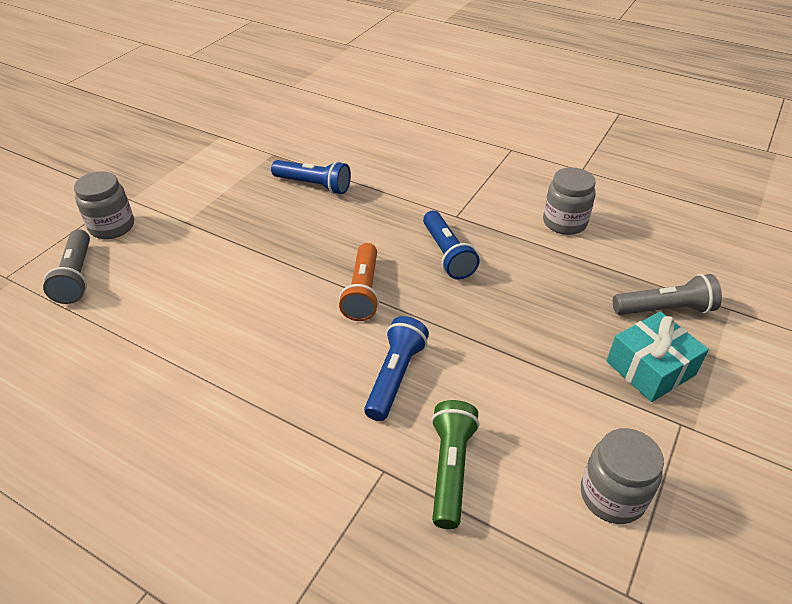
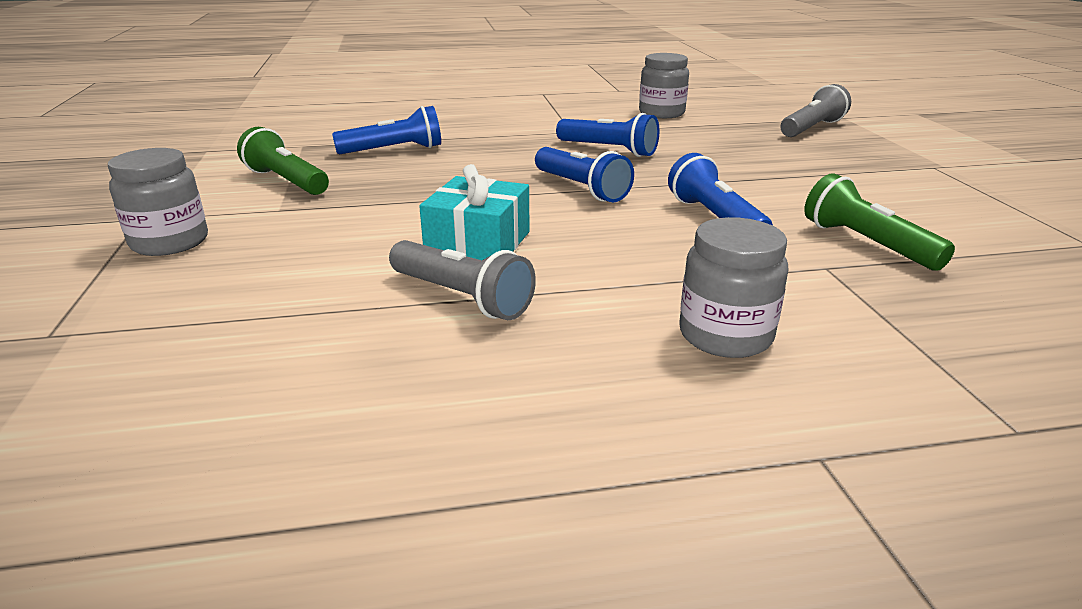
camera: 40 degrees left, 15 degrees down
grey flashlight [43,229,90,304] -> grey flashlight moved to [389,240,536,320]
orange flashlight [339,243,379,321] -> blue flashlight [535,147,634,202]
grey jar [581,428,664,524] -> grey jar moved to [679,217,789,358]
turquoise gift [607,311,709,402] -> turquoise gift moved to [419,164,530,260]
none -> green flashlight [237,127,329,195]

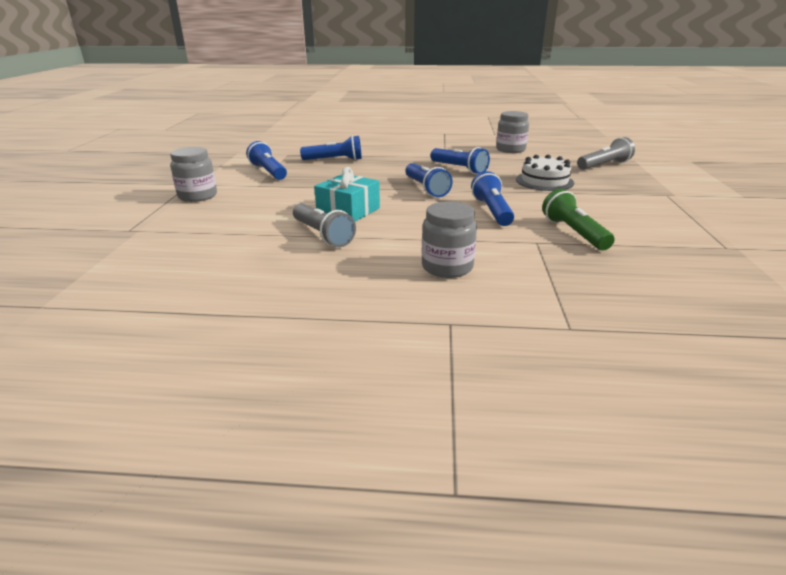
camera: 15 degrees right, 0 degrees up
green flashlight [237,127,329,195] -> blue flashlight [246,141,287,180]
none -> white cake [516,155,574,191]

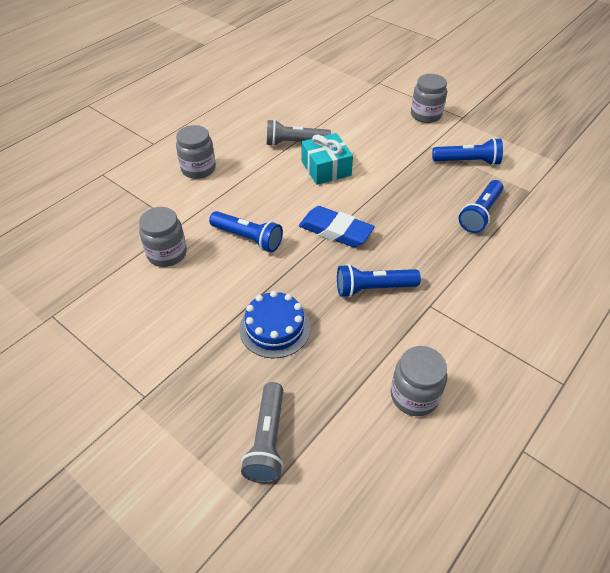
camera: 125 degrees right, 20 degrees up
blue flashlight [405,163,453,197] -> blue eraser [299,206,375,247]
white cake [516,155,574,191] -> blue cake [239,291,311,358]
green flashlight [542,189,615,250] -> grey jar [139,207,187,267]

